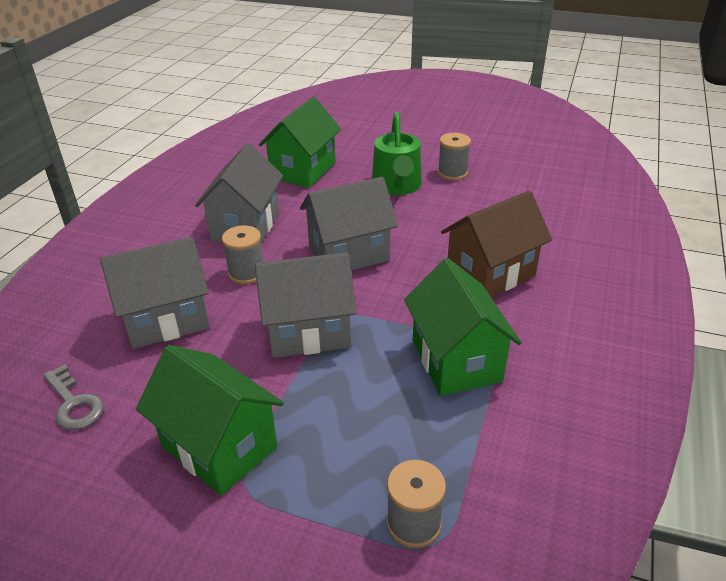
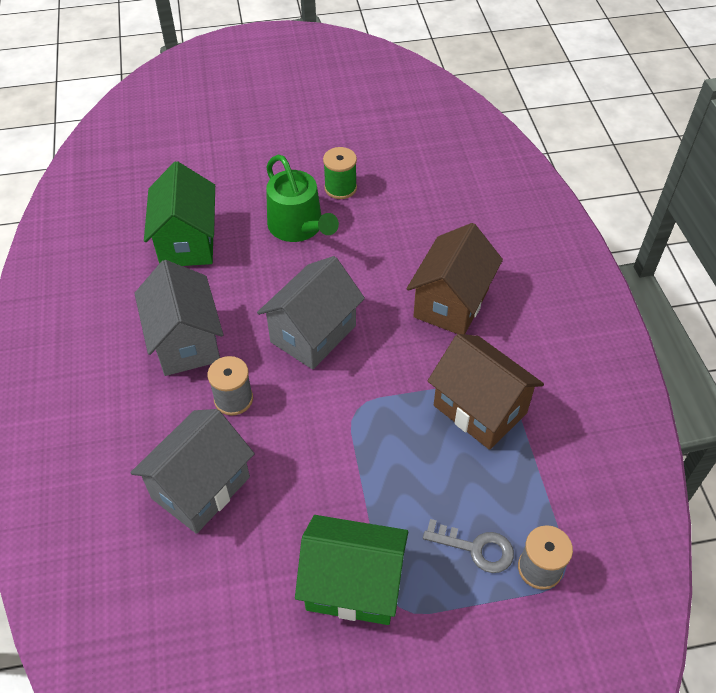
camera: 30 degrees left, 15 degrees up
grey key [43,364,104,430] -> grey key moved to [423,519,514,573]
grey house [255,252,357,358] -> none
green house [404,258,522,396] -> brown house [428,334,544,450]
grey spool [438,133,471,180] -> green spool [323,147,357,199]

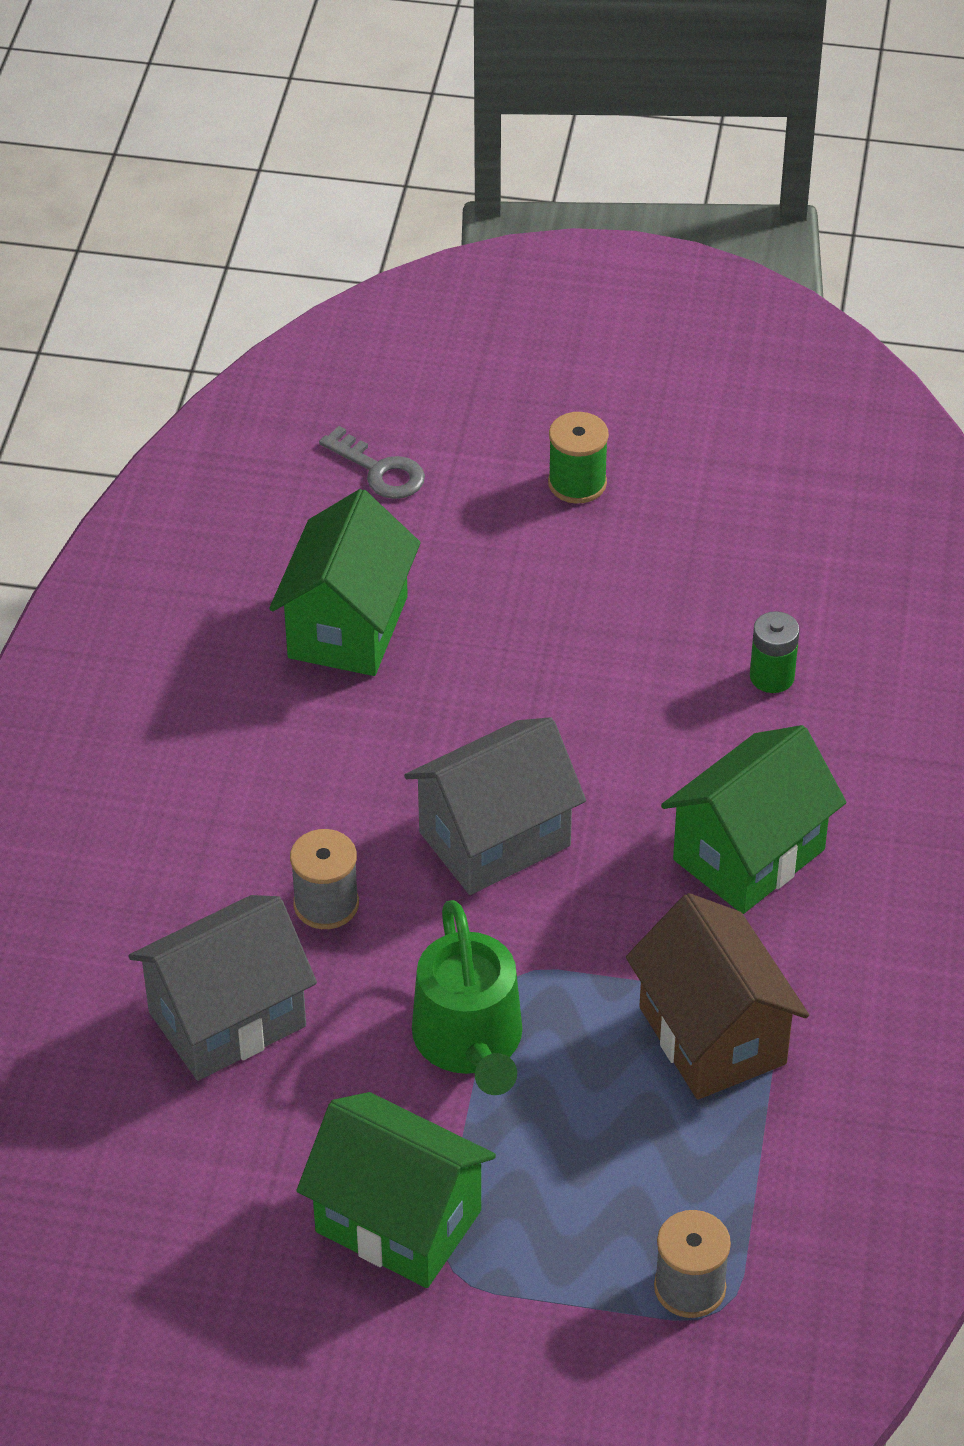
camera: 20 degrees right, 5 degrees down
grey house [134,260,223,376] -> none
green watering can [266,154,339,242] -> green watering can moved to [412,900,523,1095]
green spool [323,147,357,199] -> green spool moved to [548,412,609,504]
brown house [407,223,503,334] -> green house [661,725,846,914]
grey key [423,519,514,573] -> grey key moved to [319,426,425,499]
none -> green battery [750,611,800,693]

